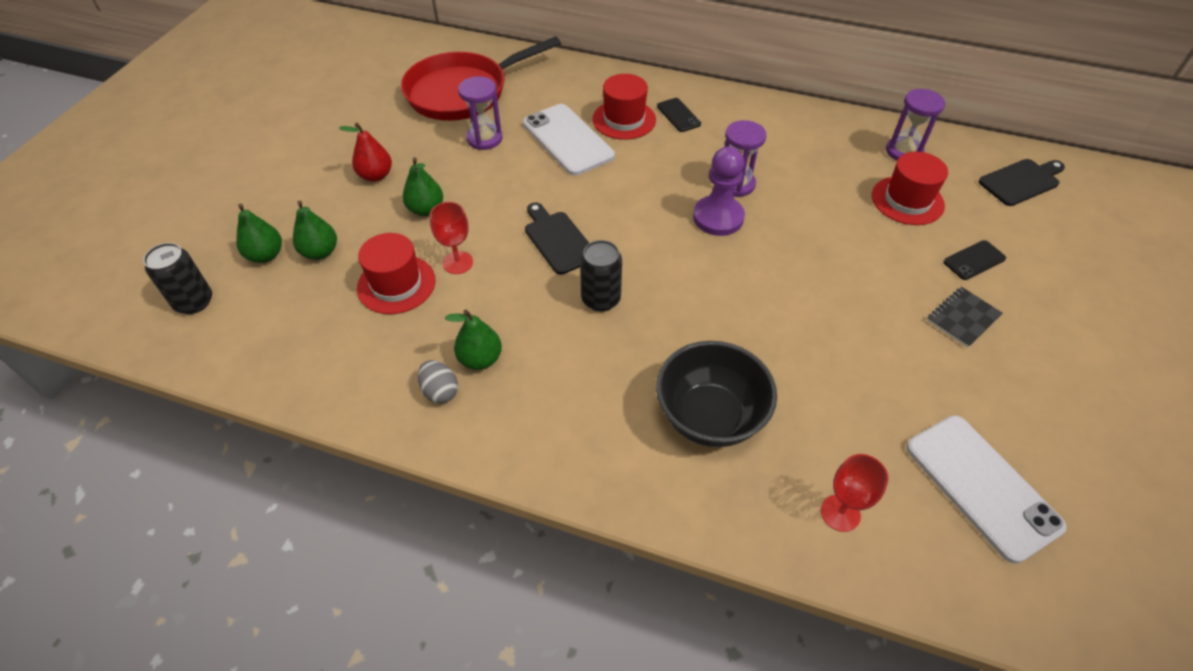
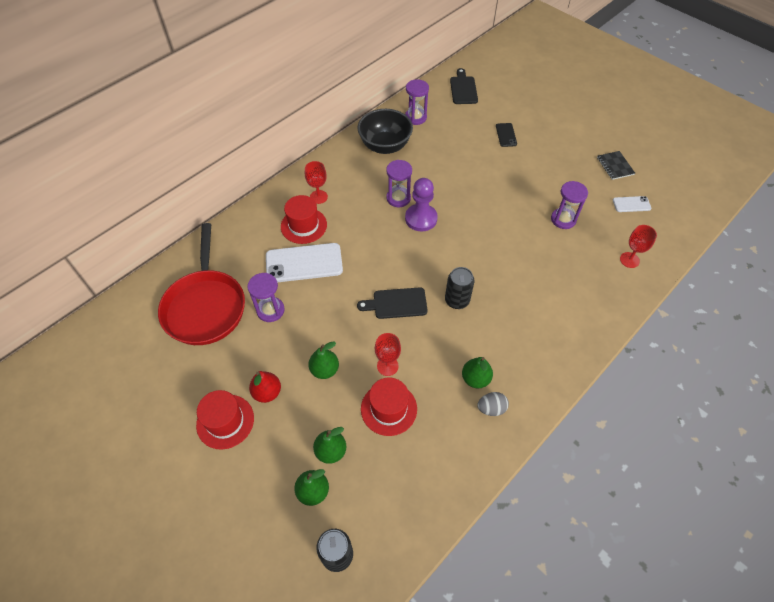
camera: 65 degrees left, 5 degrees up
black bowl [656,341,777,447] -> black bowl moved to [358,109,413,154]
black phone [657,98,701,132] -> red goblet [305,161,328,204]
red hat [872,152,948,225] -> red hat moved to [196,390,254,450]
white phone [906,415,1067,564] -> white phone [613,196,652,212], size x0.50
black notebook [927,287,1003,348] -> black notebook moved to [597,151,635,180]
none -> purple hourglass [551,181,588,229]

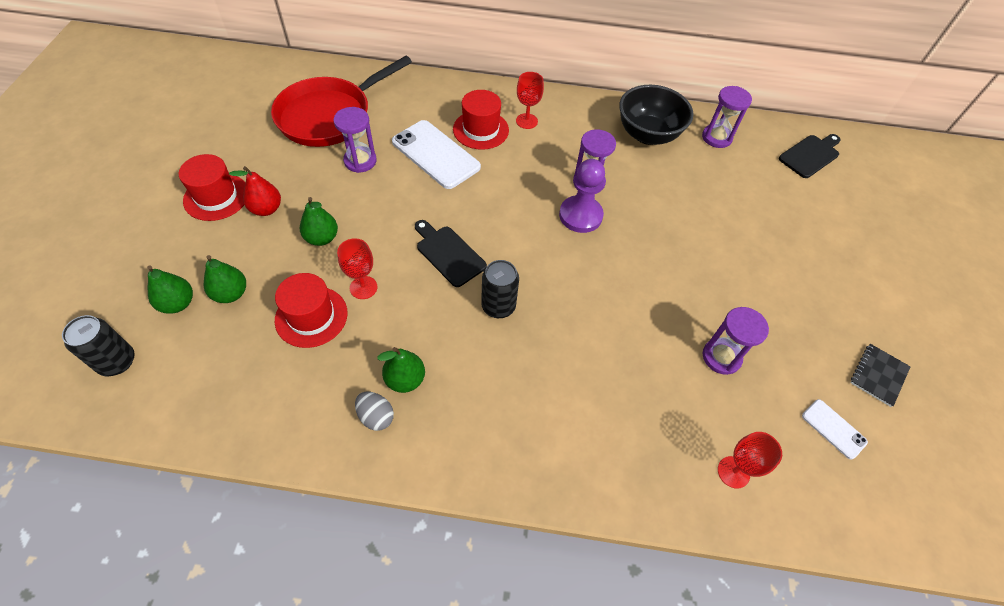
camera: 50 degrees right, 0 degrees up
black phone [496,123,517,147] -> none

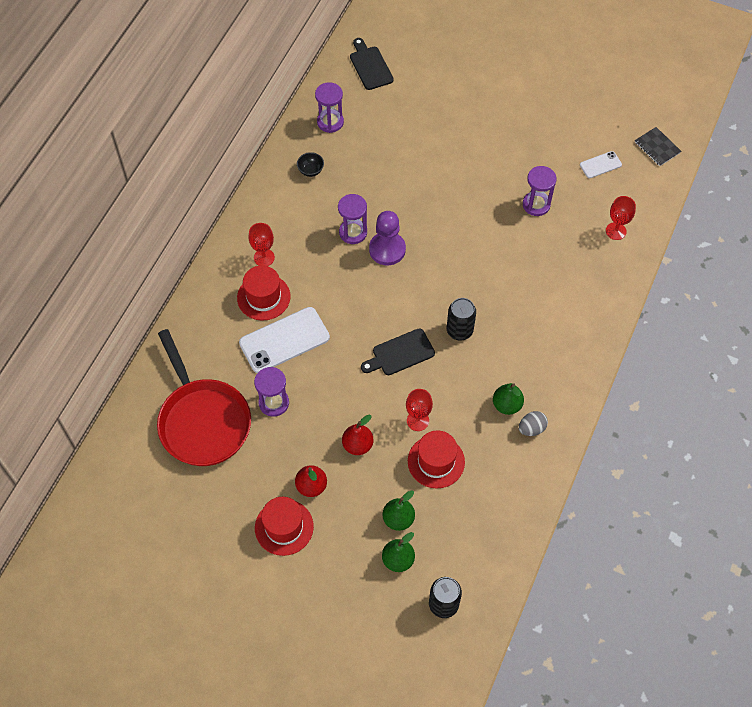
camera: 70 degrees left, 5 degrees up
green pear [300,197,338,246] -> red pear [342,415,373,455]
black bowl [619,85,694,145] -> black bowl [297,152,324,177], size x0.42
black notebook [851,344,911,407] -> black notebook moved to [635,127,682,166]

